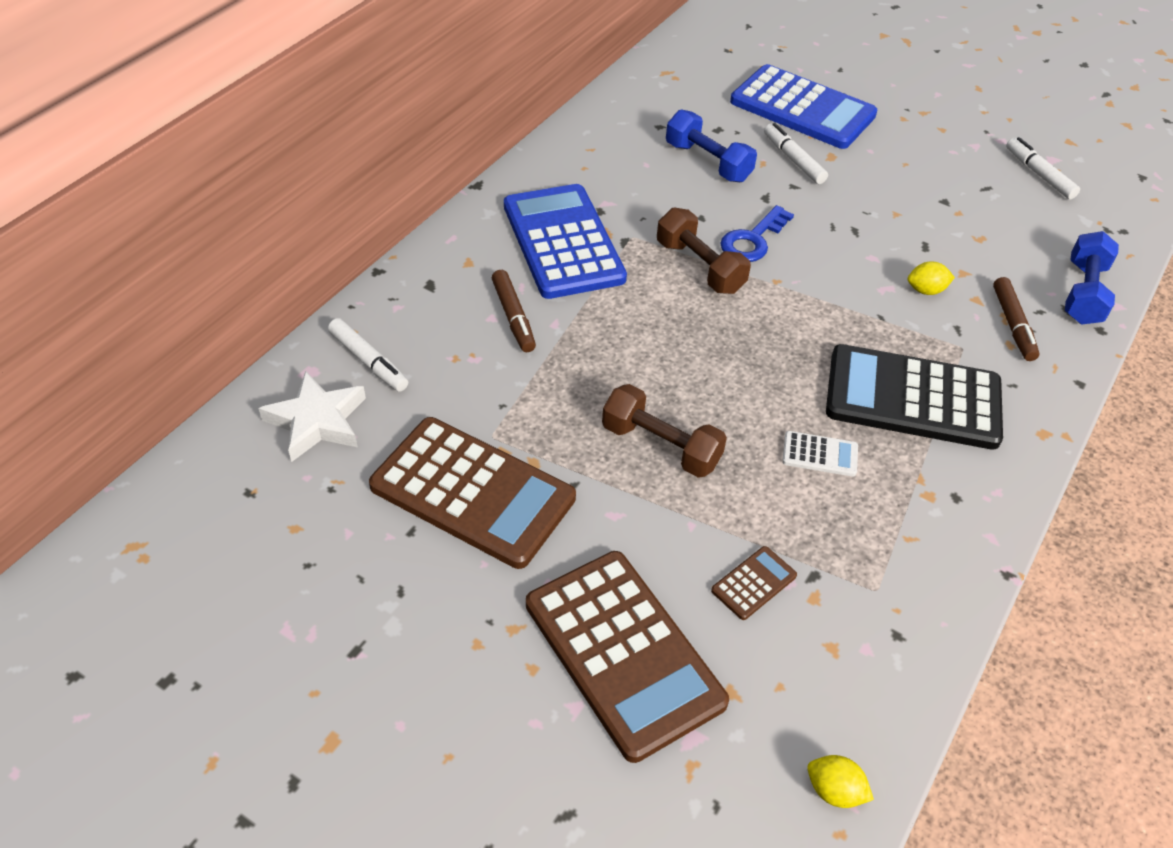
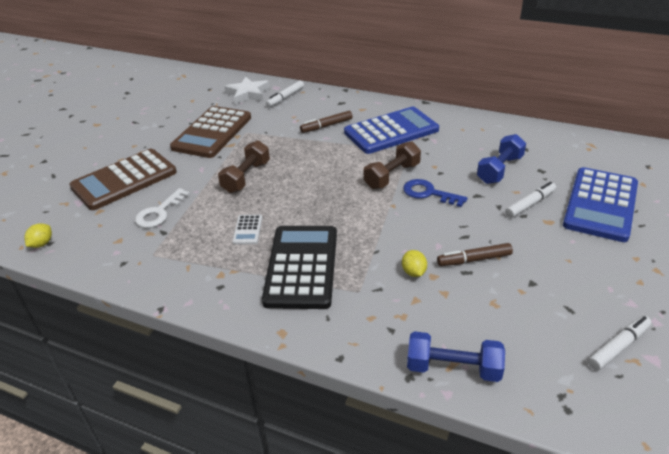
camera: 85 degrees right, 10 degrees down
brown calculator [711,546,797,620] -> white key [135,188,190,228]
brown marker [993,277,1040,361] -> brown marker moved to [437,243,513,266]

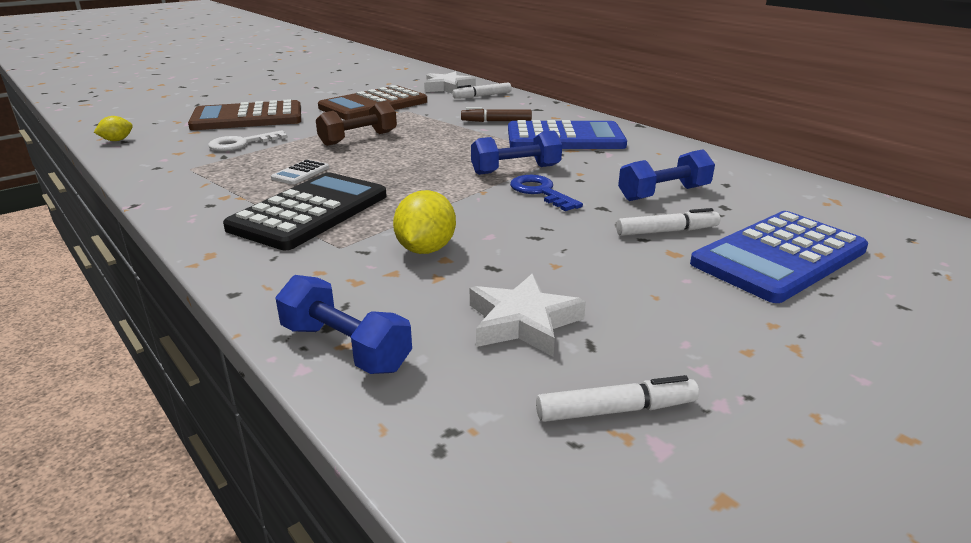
camera: 25 degrees right, 10 degrees down
brown dumbbell [364,141,421,189] -> blue dumbbell [471,130,562,175]
yellow lemon [402,250,427,277] -> yellow lemon [393,190,456,254], size x1.70
brown marker [437,243,513,266] -> none
none -> white star [470,274,586,357]

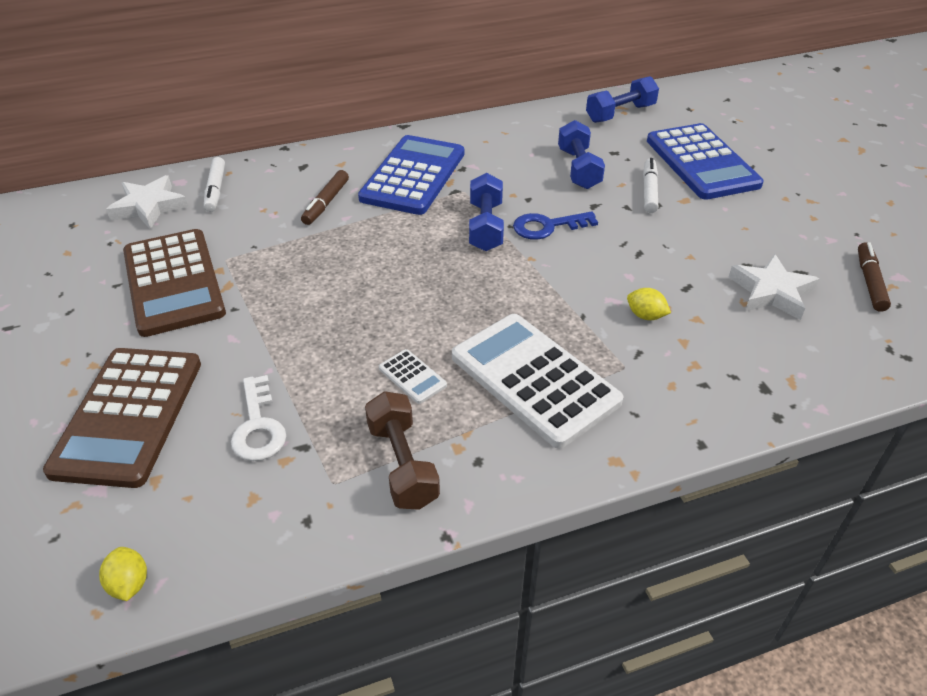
camera: 70 degrees left, 15 degrees up
black calculator [223,172,387,250] -> white calculator [452,314,624,449]
blue dumbbell [276,275,412,374] -> blue dumbbell moved to [586,76,659,123]
brown dumbbell [316,101,397,146] -> brown dumbbell moved to [365,391,440,510]
yellow lemon [393,190,456,254] -> yellow lemon [627,288,671,320], size x0.59
white marker [536,375,699,422] -> brown marker [858,242,891,312]

